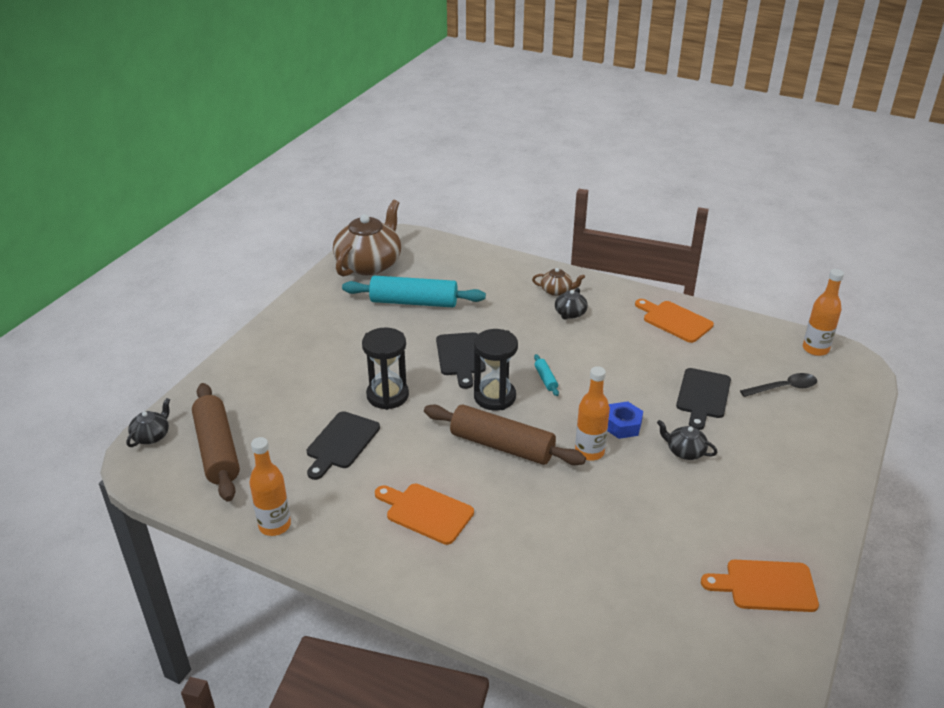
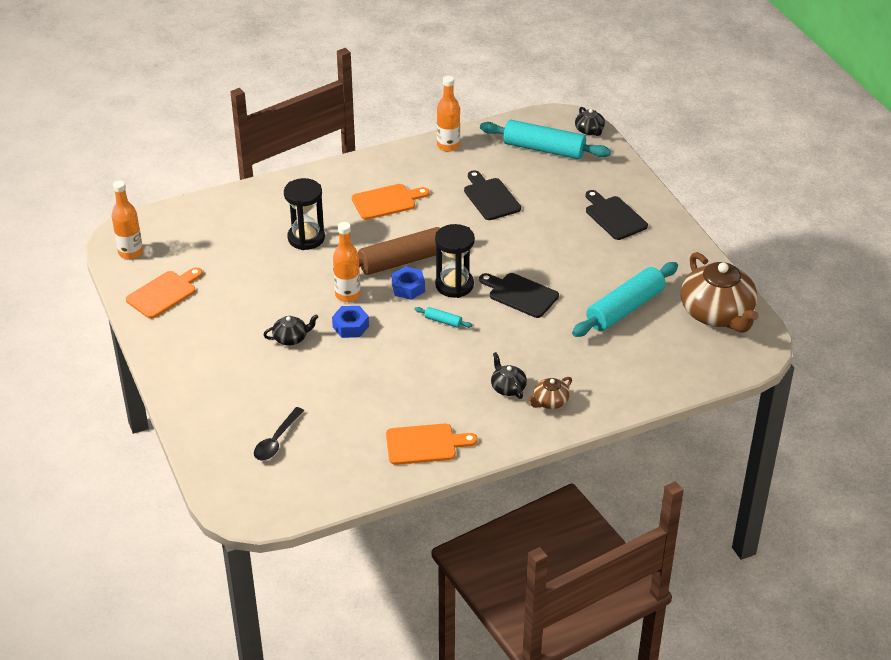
camera: 130 degrees right, 5 degrees up
brown rolling pin [192,383,240,502] -> turquoise rolling pin [480,120,611,159]
black hourglass [362,328,409,410] -> black hourglass moved to [284,178,325,250]
black cutting board [676,368,731,430] -> black cutting board moved to [586,190,648,240]
orange bottle [803,269,844,356] -> orange bottle moved to [112,180,143,259]
none -> blue nut [392,267,425,300]

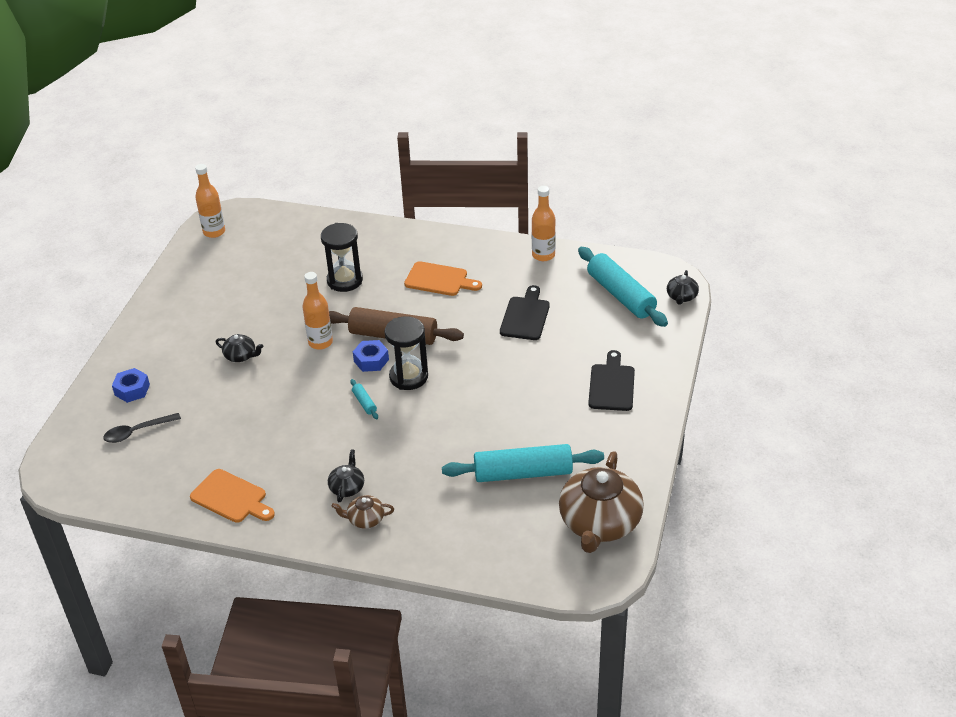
camera: 40 degrees right, 0 degrees up
orange cutting board [126,267,203,319] -> none
blue nut [332,306,369,338] -> blue nut moved to [112,368,150,403]
black cutting board [479,273,559,318] -> none

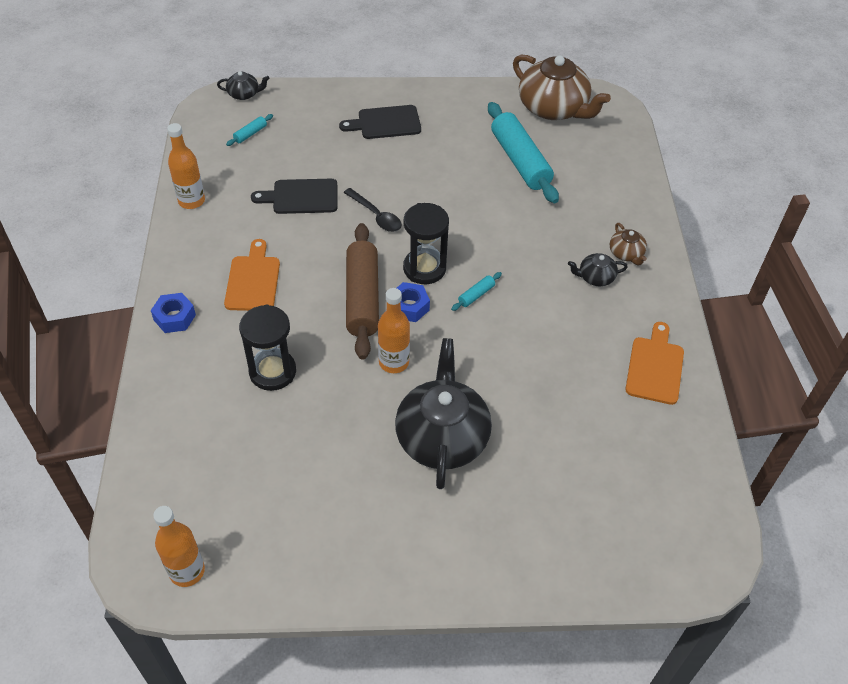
camera: 110 degrees left, 10 degrees up
black spoon [103,413,181,443] -> black spoon moved to [344,188,402,232]
blue nut [112,368,150,403] -> blue nut moved to [151,293,196,333]
black teapot [216,334,263,362] -> black teapot [395,338,492,489], size x2.21
brown teapot [559,451,644,553] -> brown teapot turned 45 degrees clockwise [513,54,611,120]
turquoise rolling pin [578,247,668,327] -> turquoise rolling pin [226,114,273,146], size x0.41

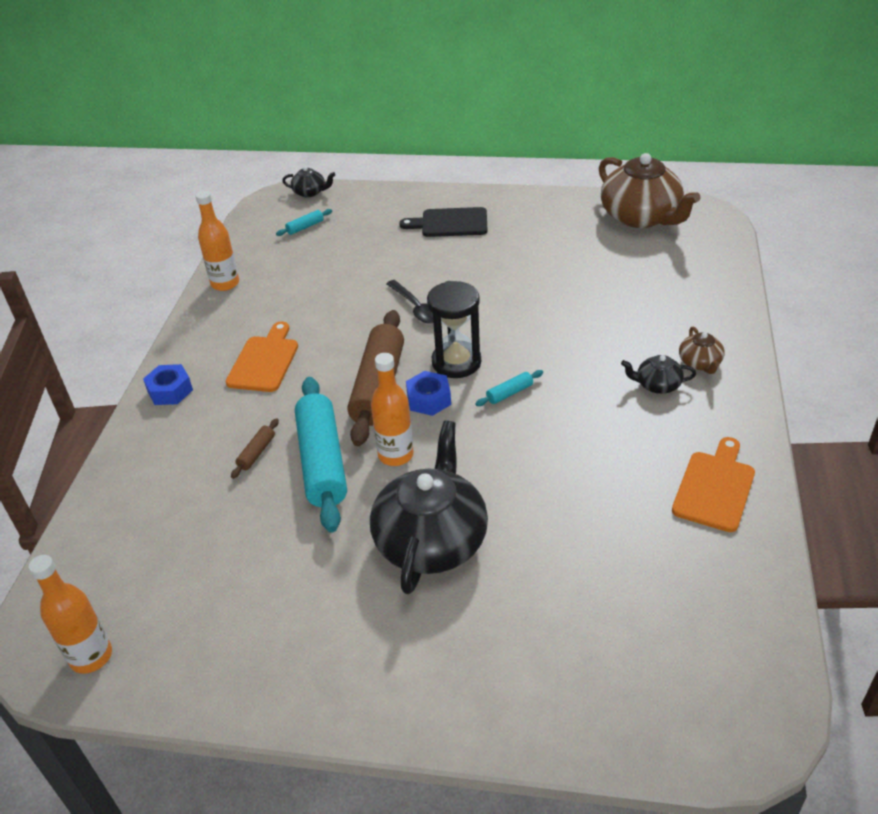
camera: 15 degrees right, 10 degrees down
black hourglass [239,304,296,391] -> brown rolling pin [231,418,279,479]
black cutting board [251,179,338,214] -> none
turquoise rolling pin [488,102,559,203] -> turquoise rolling pin moved to [295,377,347,532]

